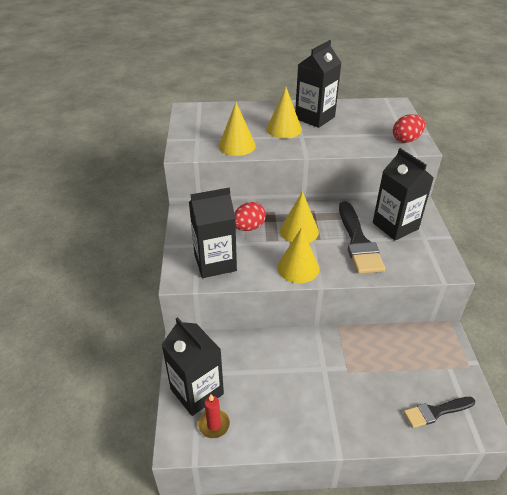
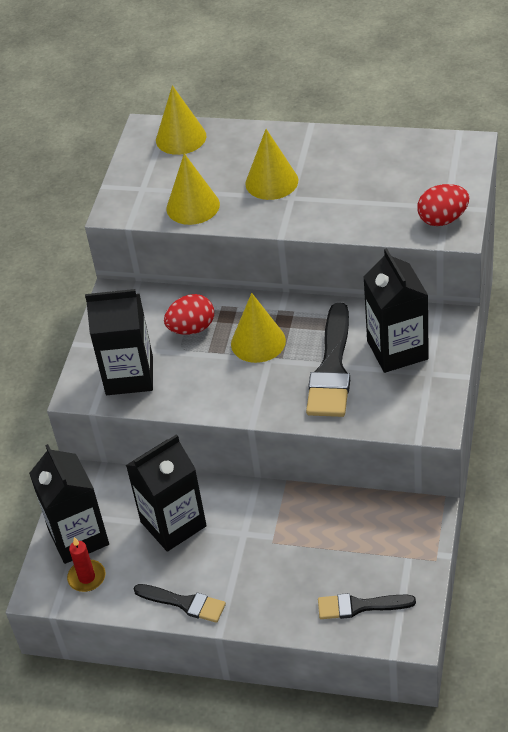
camera: 20 degrees right, 5 degrees up
yellow cone [277,227,319,283] -> yellow cone moved to [156,85,206,155]
black carton [295,40,342,128] -> black carton moved to [126,434,207,552]
none -> black brush [134,584,226,623]

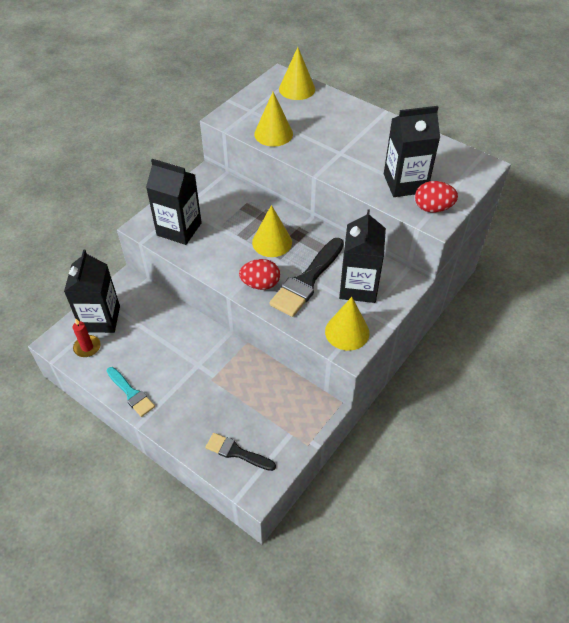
camera: 20 degrees right, 5 degrees up
black carton [126,434,207,552] -> black carton moved to [384,106,440,197]
black brush [134,584,226,623] -> turquoise brush [107,367,155,417]
red egg [164,294,214,335] -> red egg moved to [239,259,280,290]
yellow cone [245,129,298,200] -> yellow cone moved to [325,297,370,351]

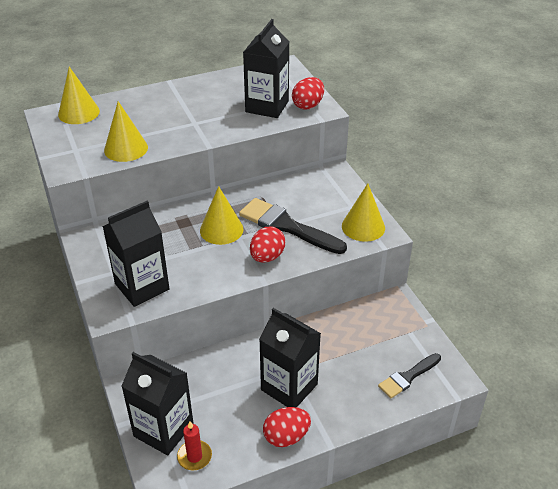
camera: 60 degrees left, 10 degrees down
turquoise brush [107,367,155,417] -> red egg [263,407,311,447]
black brush [269,238,344,317] -> black brush turned 150 degrees clockwise [239,198,347,254]
black carton [339,210,386,303] -> black carton moved to [259,308,321,408]

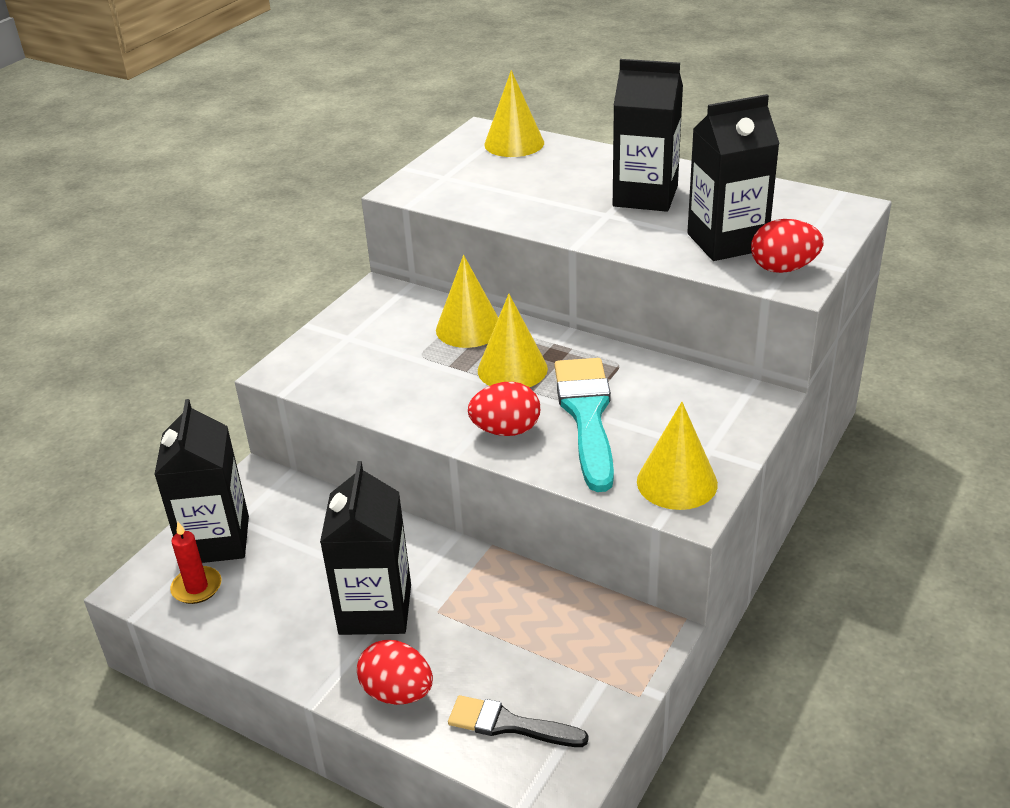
camera: 55 degrees right, 5 degrees down
black carton [103,201,169,307] -> black carton moved to [613,59,683,212]
yellow cone [104,101,148,162] -> yellow cone moved to [436,255,498,348]
black brush [239,198,347,254] -> turquoise brush [555,358,614,492]
red egg [263,407,311,447] -> red egg moved to [357,640,433,705]

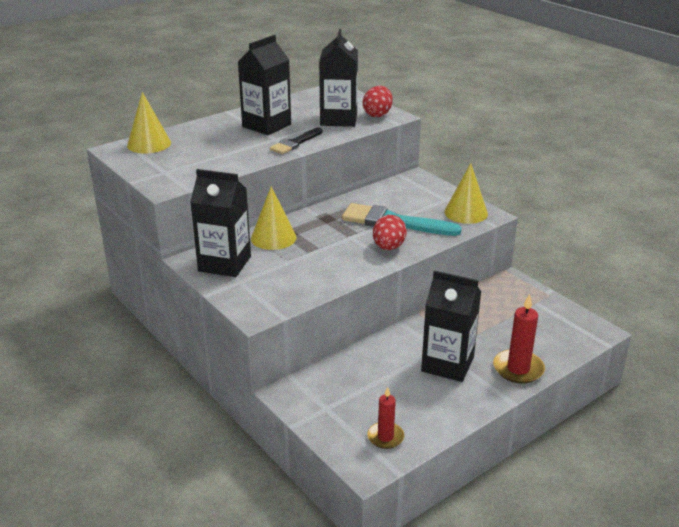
camera: 70 degrees left, 5 degrees down
black carton [154,399,249,563] -> black carton moved to [190,169,251,277]
red egg [357,640,433,705] -> red candle [493,294,545,384]
black brush [448,695,588,747] -> black brush moved to [270,127,323,154]
yellow cone [478,294,548,387] -> none

